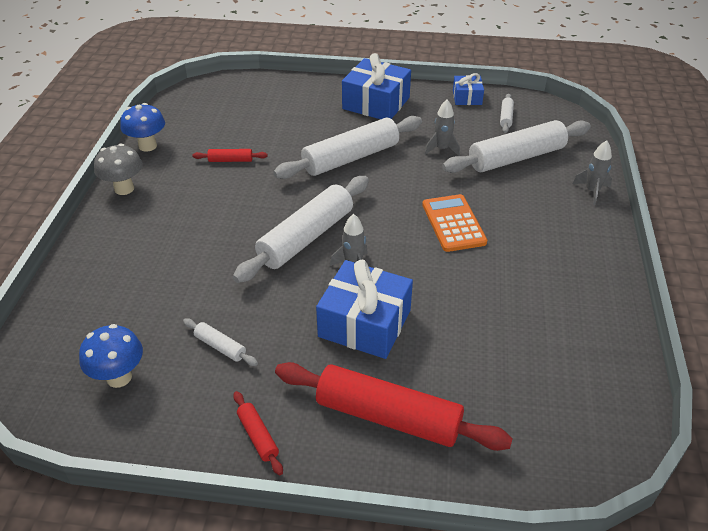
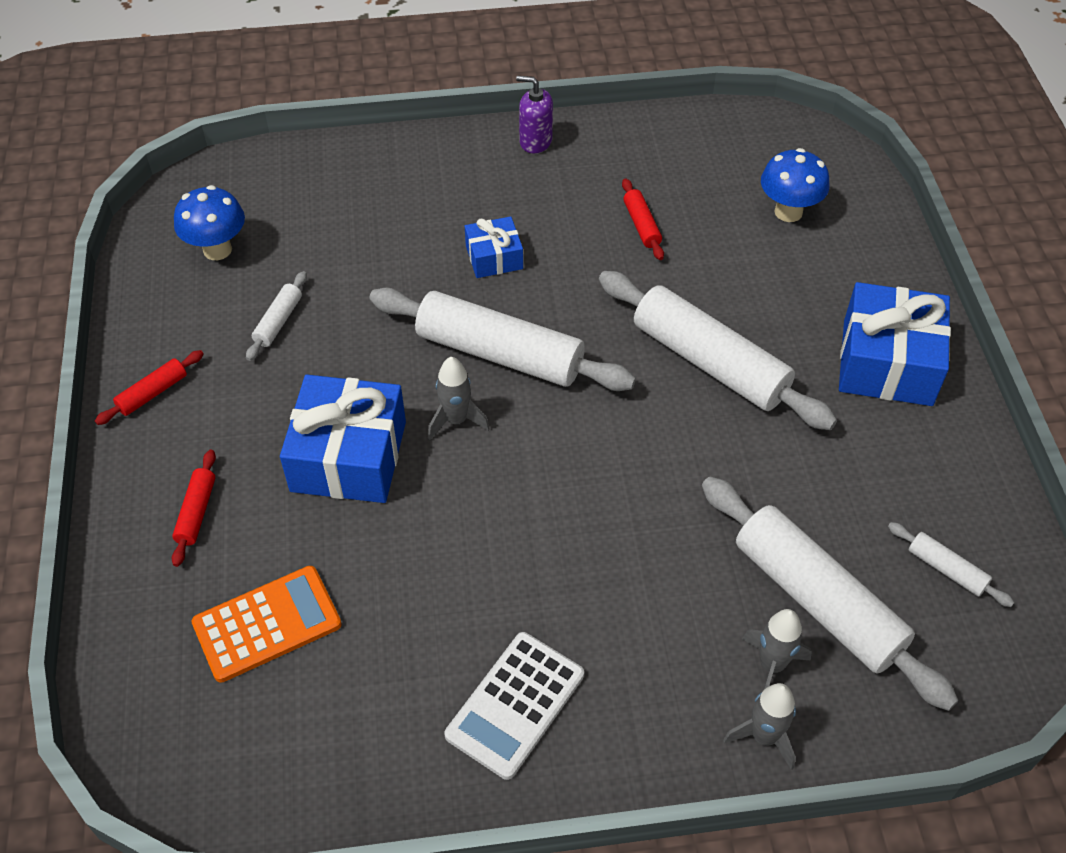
camera: 75 degrees right, 10 degrees up
grey mushroom [94,144,142,195] -> purple soap dispenser [516,76,553,154]
blue mushroom [120,103,165,152] -> blue mushroom moved to [761,148,830,222]
red rolling pin [275,362,513,451] -> red rolling pin [172,450,216,567], size x0.43
orange calculator [422,194,487,252] -> orange calculator moved to [192,566,342,683]
grey rocket [424,100,460,156] -> grey rocket moved to [742,609,812,691]
blue gift [453,73,484,105] -> blue gift moved to [465,216,523,278]
white rolling pin [500,94,514,133] -> white rolling pin turned 45 degrees clockwise [888,522,1014,607]
none -> white calculator [444,632,584,780]

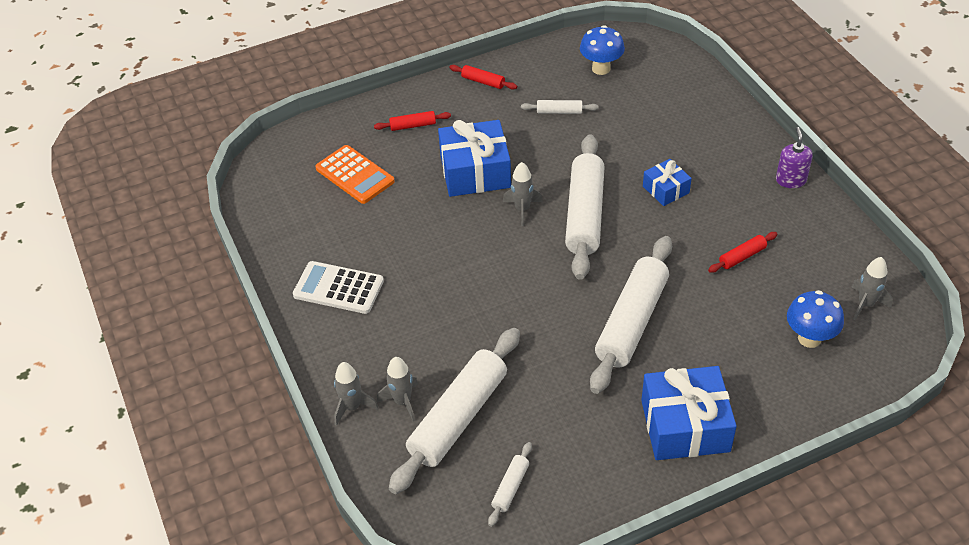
camera: 75 degrees right, 5 degrees down
none -> grey rocket [852,257,893,320]

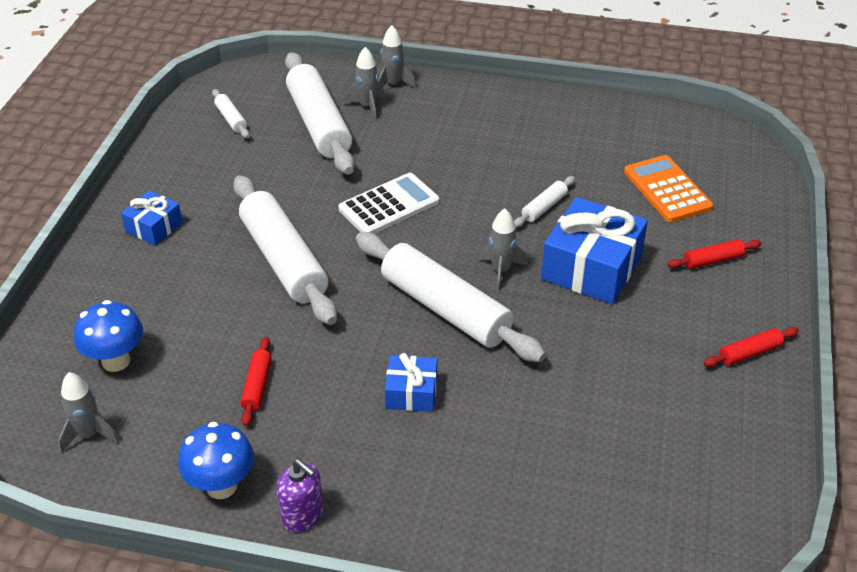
camera: 125 degrees right, 5 degrees down
white calculator [293,261,384,314] -> white calculator moved to [338,173,439,234]
orange calculator [315,145,395,204] -> orange calculator turned 75 degrees clockwise [624,155,713,222]
red rolling pin [374,111,451,131] -> red rolling pin turned 45 degrees clockwise [668,239,762,269]
white rolling pin [521,100,599,114] -> white rolling pin moved to [514,176,575,227]
blue mushroom [580,25,625,75] -> blue mushroom moved to [178,422,254,499]
blue gift [641,366,737,460] -> blue gift [121,190,183,246], size x0.54

